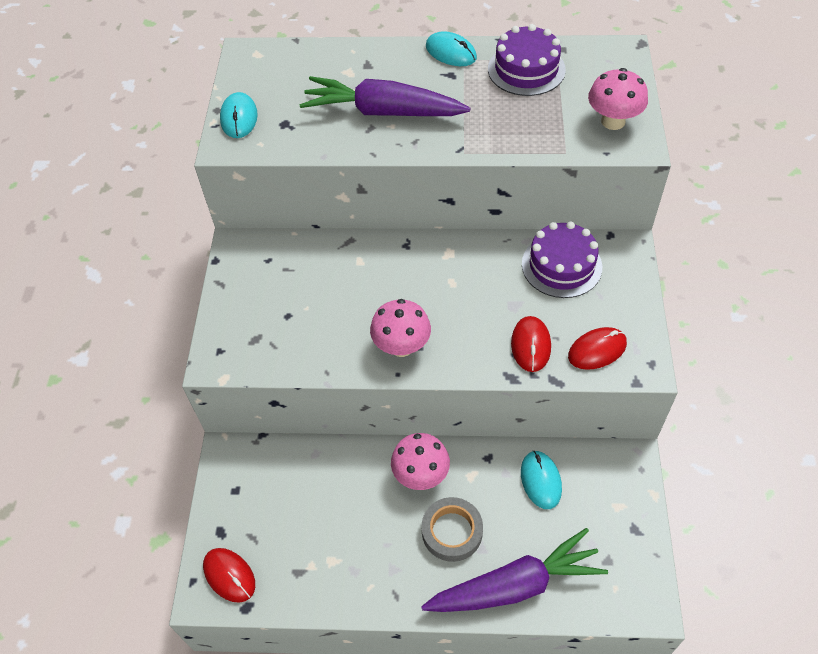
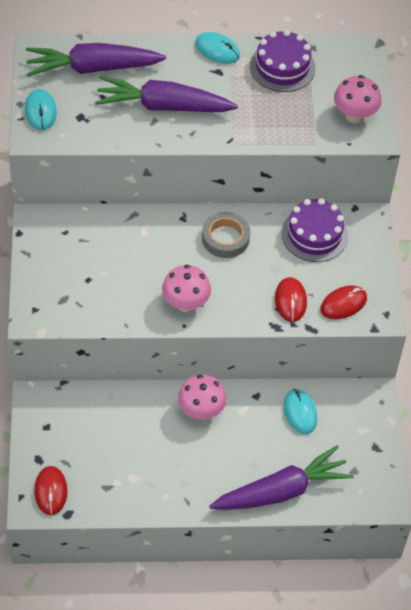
camera: 10 degrees left, 0 degrees up
red mouse [203,548,255,603] -> red mouse turned 45 degrees clockwise [34,466,68,515]
grey tape [422,497,483,562] -> grey tape moved to [202,212,250,258]
none -> purple carrot [26,43,166,76]

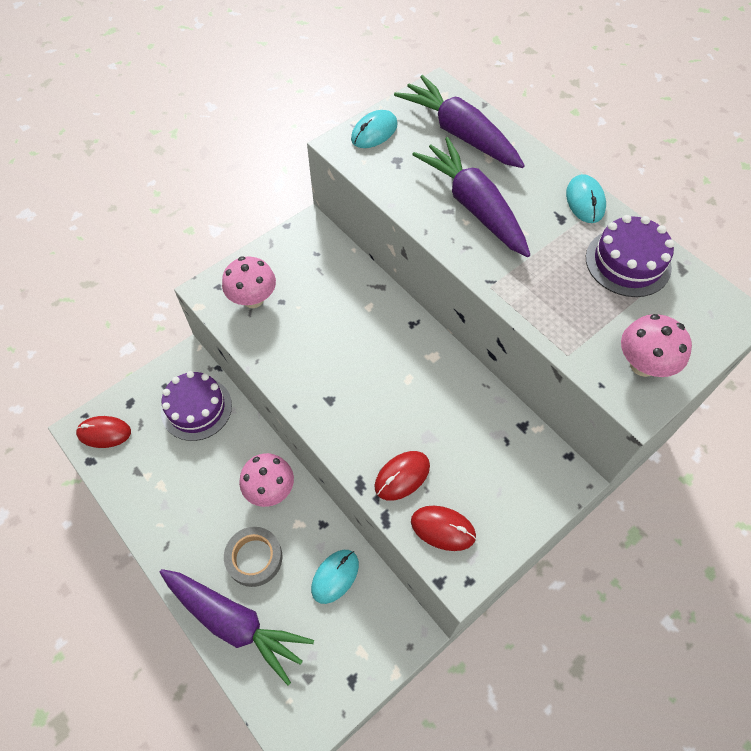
camera: 55 degrees right, 5 degrees up
red mouse [34,466,68,515] -> red mouse turned 45 degrees clockwise [76,416,131,448]
pink mushroom [162,265,211,312] -> pink mushroom moved to [222,257,276,308]
grey tape [202,212,250,258] -> grey tape moved to [224,527,282,587]
purple cake [281,198,348,262] -> purple cake moved to [161,371,232,441]

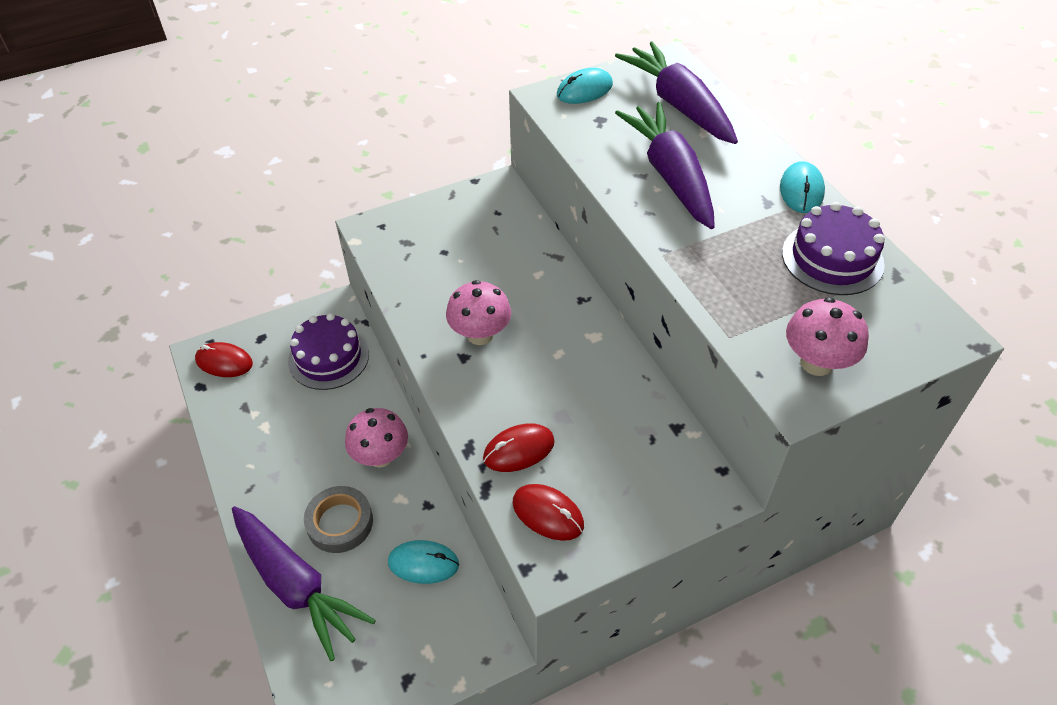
camera: 15 degrees right, 10 degrees down
pink mushroom [222,257,276,308] -> pink mushroom moved to [446,280,511,345]
turquoise mouse [311,550,359,604] -> turquoise mouse turned 45 degrees clockwise [388,540,459,584]

